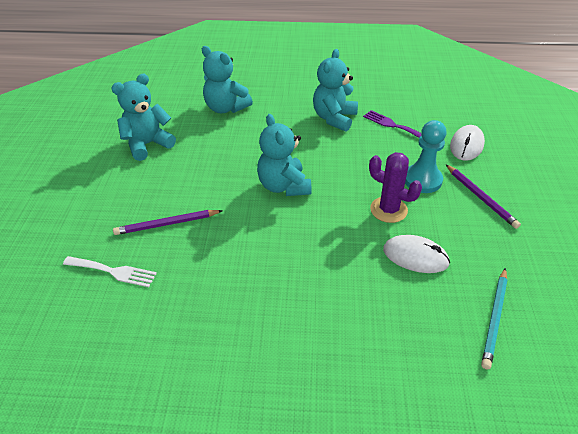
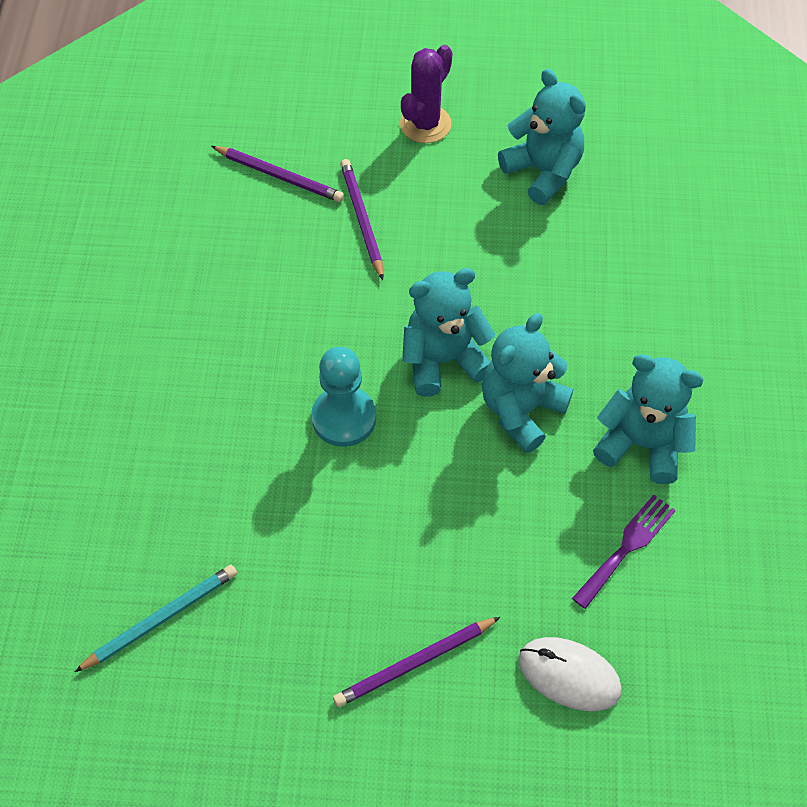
camera: 90 degrees right, 15 degrees up
white fork [63,256,157,287] -> purple pencil [211,146,344,202]
turquoise teddy bear [202,46,253,113] -> turquoise teddy bear moved to [482,313,573,453]
purple cactus [369,152,422,223] -> purple cactus moved to [400,45,453,143]
white mouse [383,235,450,273] -> none
turquoise pawn [405,120,447,193] -> turquoise pawn moved to [311,347,376,447]
turquoise pencil [481,268,508,369] -> turquoise pencil turned 120 degrees clockwise [75,565,237,672]

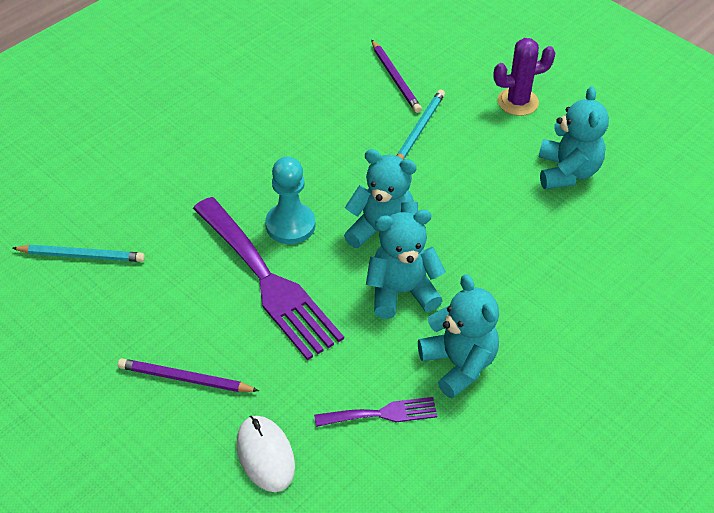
camera: 40 degrees right, 10 degrees down
purple pencil [340,159,383,280] -> turquoise pencil [397,90,445,160]
none -> purple fork [193,197,344,360]

